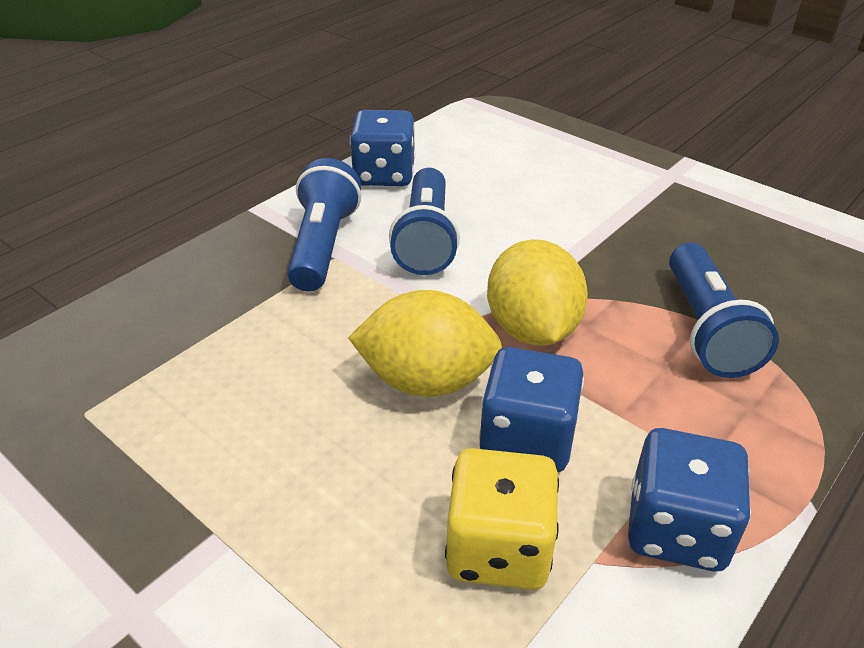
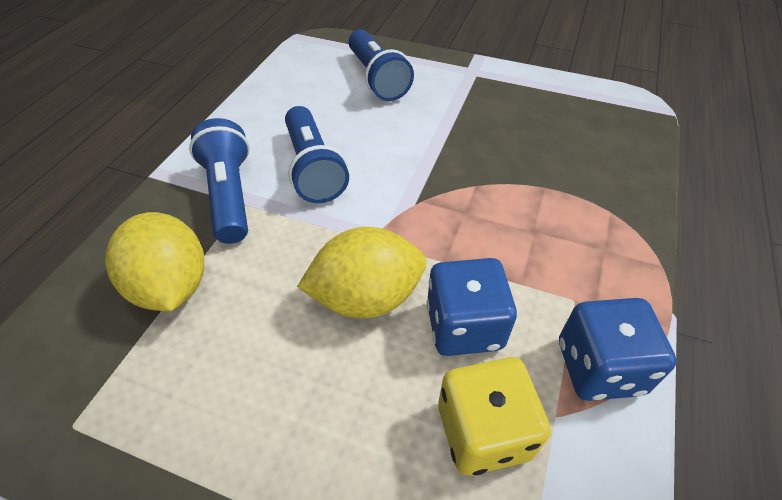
camera: 20 degrees left, 10 degrees up
blue dice [350,110,415,186] -> none
yellow lemon [487,239,588,346] -> yellow lemon moved to [105,212,204,311]
blue flashlight [669,243,779,378] -> blue flashlight moved to [349,29,414,101]

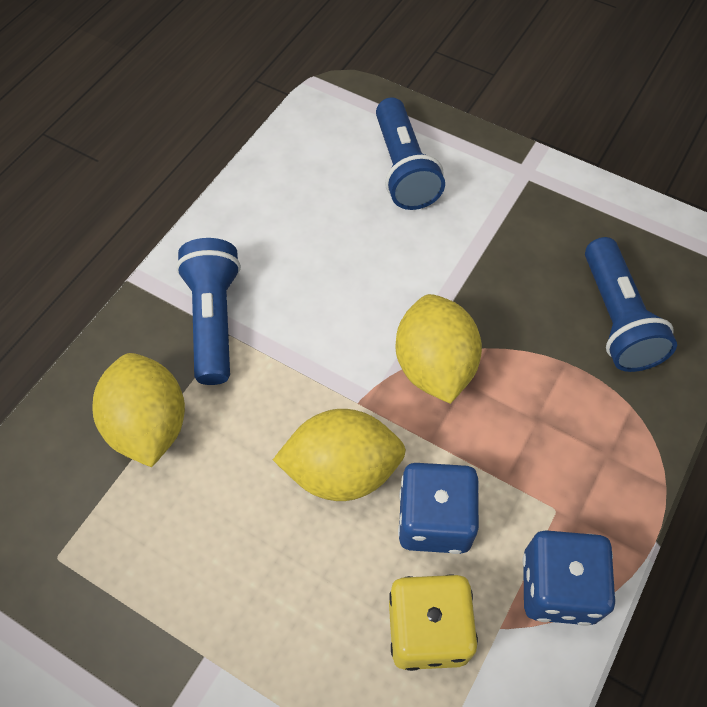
camera: 10 degrees right, 10 degrees up
blue flashlight [285,106,349,203] -> blue flashlight moved to [585,237,677,372]
none -> yellow lemon [395,294,482,404]

